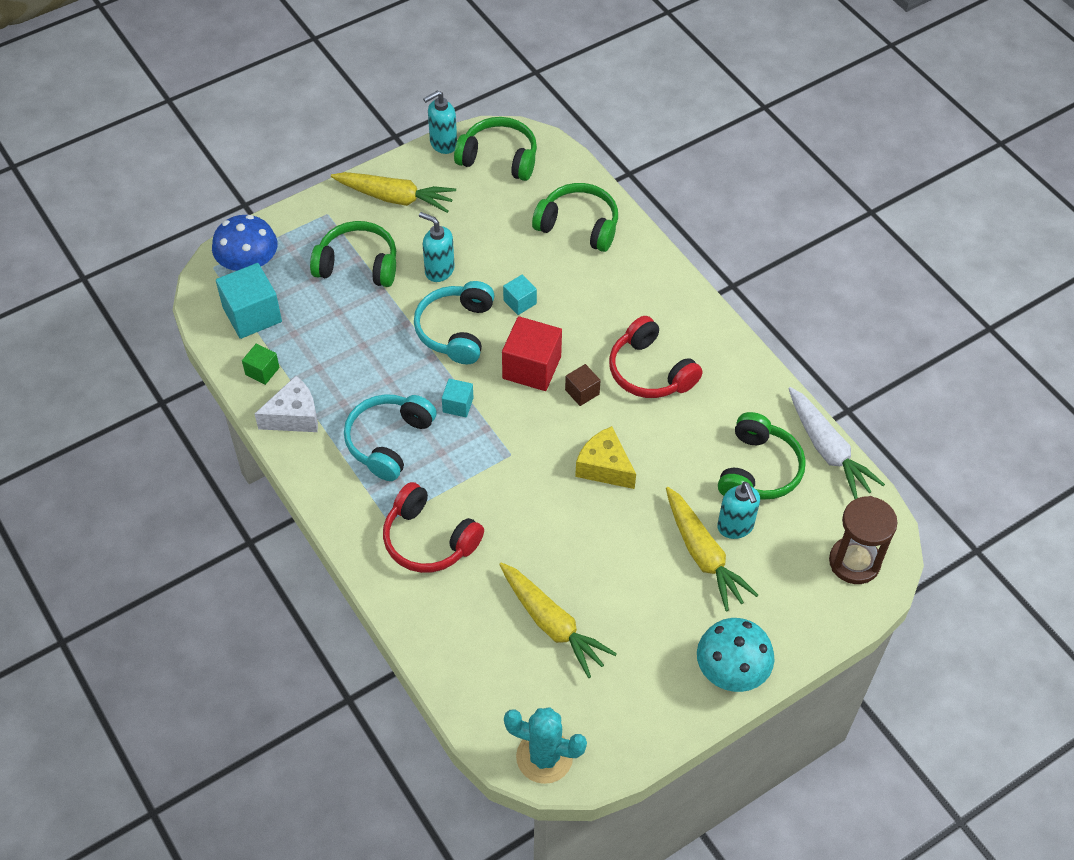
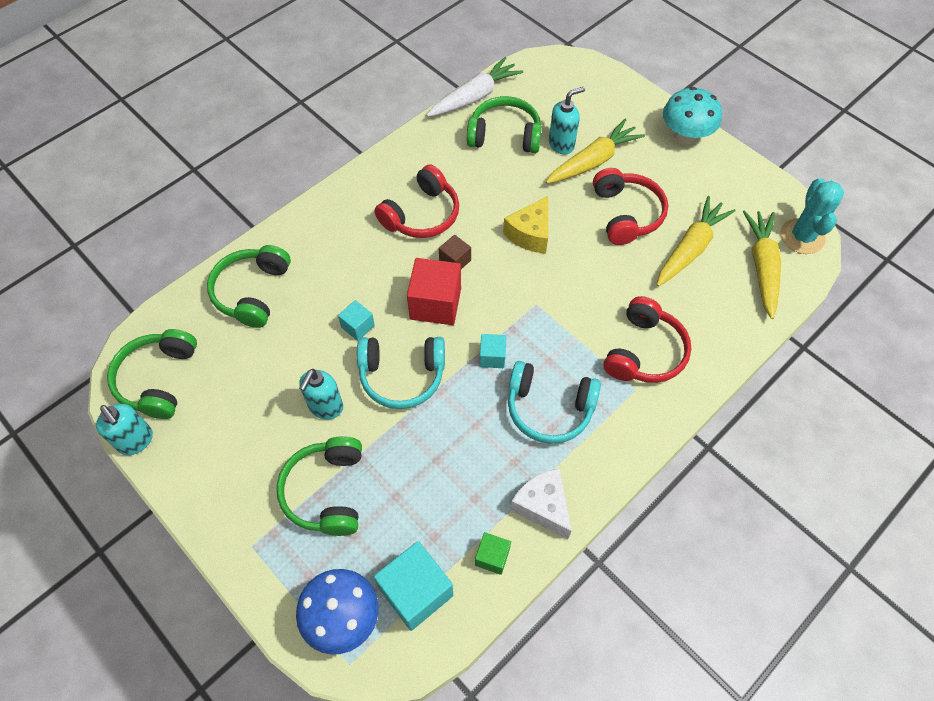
camera: 100 degrees left, 5 degrees up
yellow carrot [331,172,456,213] -> yellow carrot moved to [743,210,781,319]
brown hourglass [829,496,898,584] -> none
none -> red headphones [593,168,668,245]

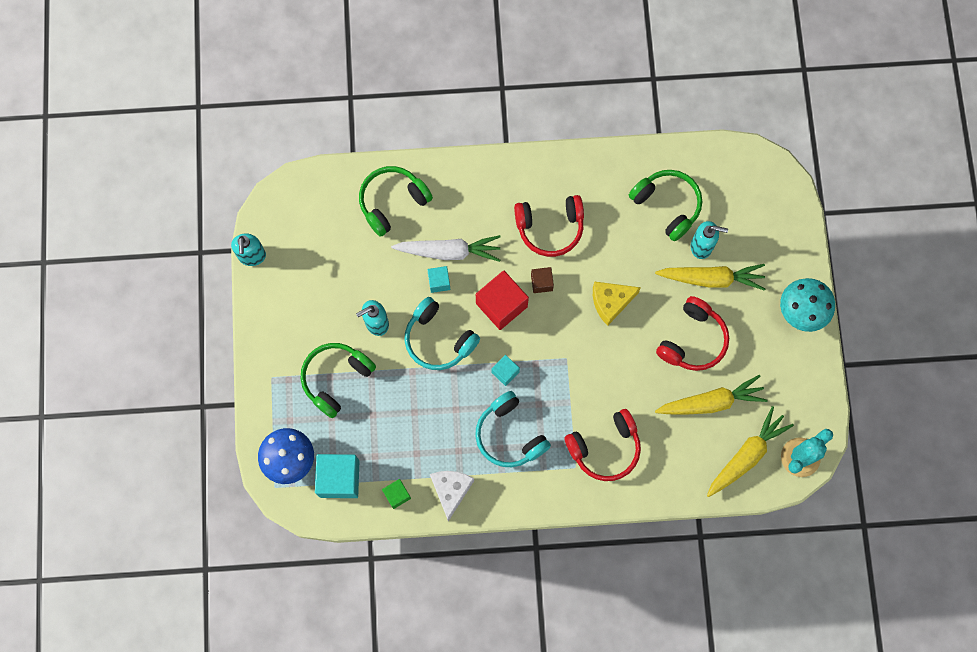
camera: 40 degrees right, 15 degrees up
green headphones [107,329,197,419] -> none
white carrot [427,57,523,117] -> white carrot moved to [391,235,501,262]

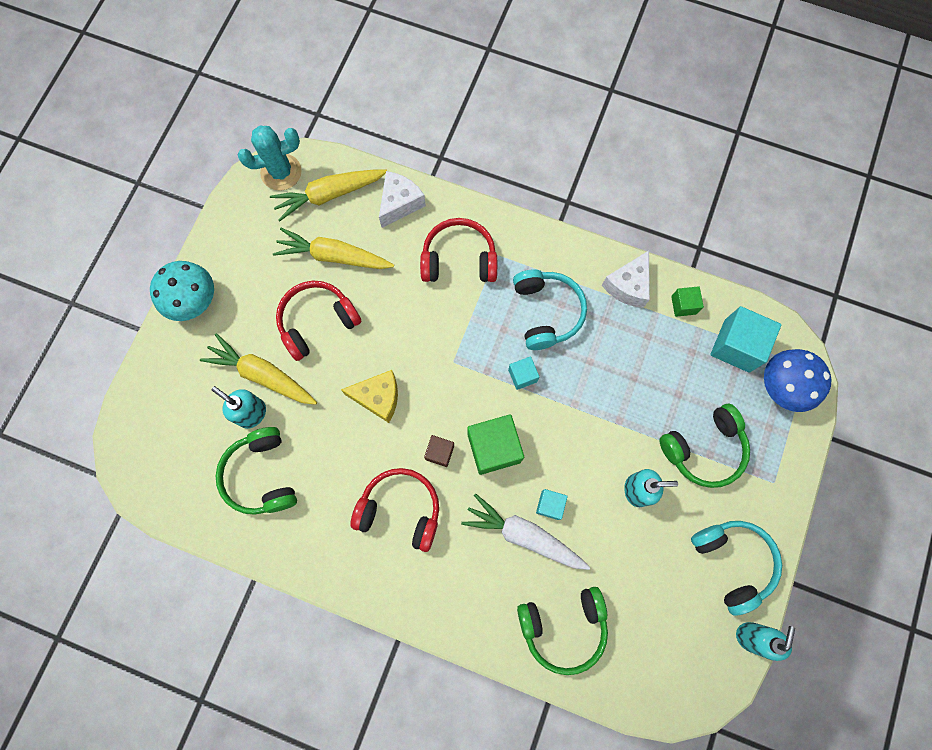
camera: 155 degrees left, 0 degrees up
turquoise headphones [404,297,480,370] -> turquoise headphones moved to [691,521,782,616]
red cube [476,270,529,330] -> green cube [467,414,524,475]
none -> white cheese [379,171,426,228]

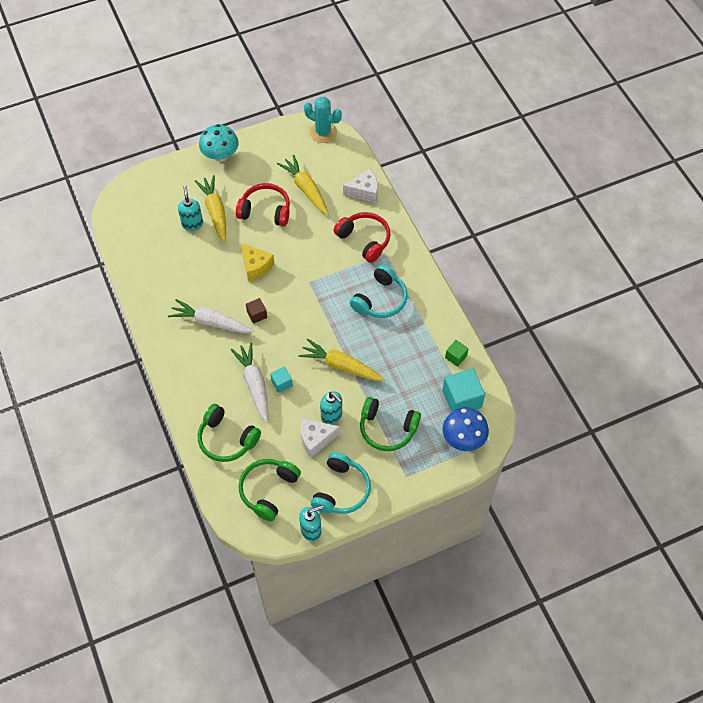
camera: 45 degrees right, 15 degrees down
green headphones [216,427,297,515] -> green headphones moved to [238,459,301,522]
yellow carrot [270,169,387,222] -> yellow carrot moved to [298,338,385,381]
red headphones [351,468,439,552] -> white carrot [168,299,253,333]
green cube [467,414,524,475] -> none
turquoise cube [508,356,540,390] -> none
white cheese [602,251,650,308] -> white cheese moved to [301,419,340,458]

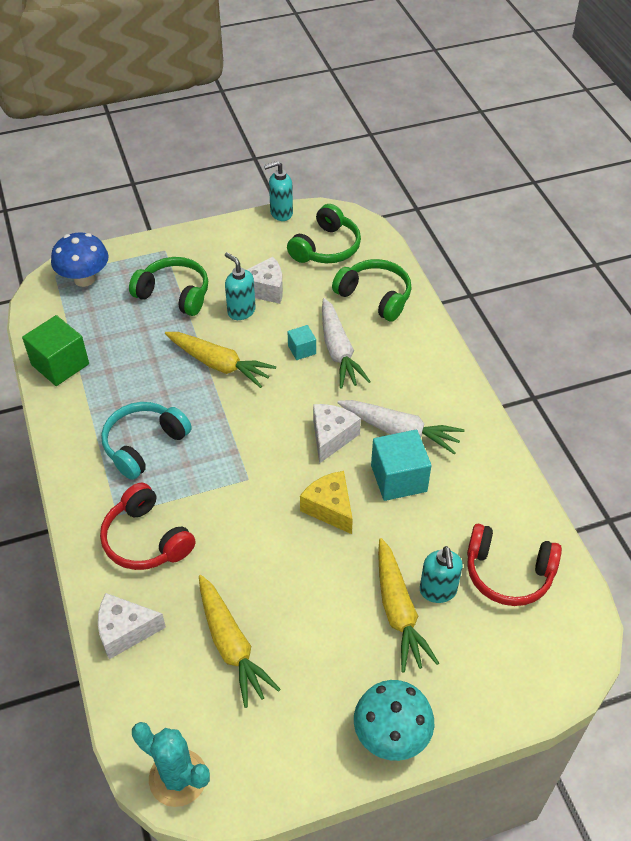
camera: 175 degrees left, 10 degrees down
red headphones [236,183,290,227] -> red headphones moved to [467,524,562,606]
brown cube [246,298,267,324] -> white cheese [313,404,361,464]
turquoise headphones [311,452,371,514] -> none
turquoise cube [442,368,485,412] -> turquoise cube moved to [371,430,431,501]
green cube [445,340,469,367] -> green cube [22,315,89,386], size x1.88

